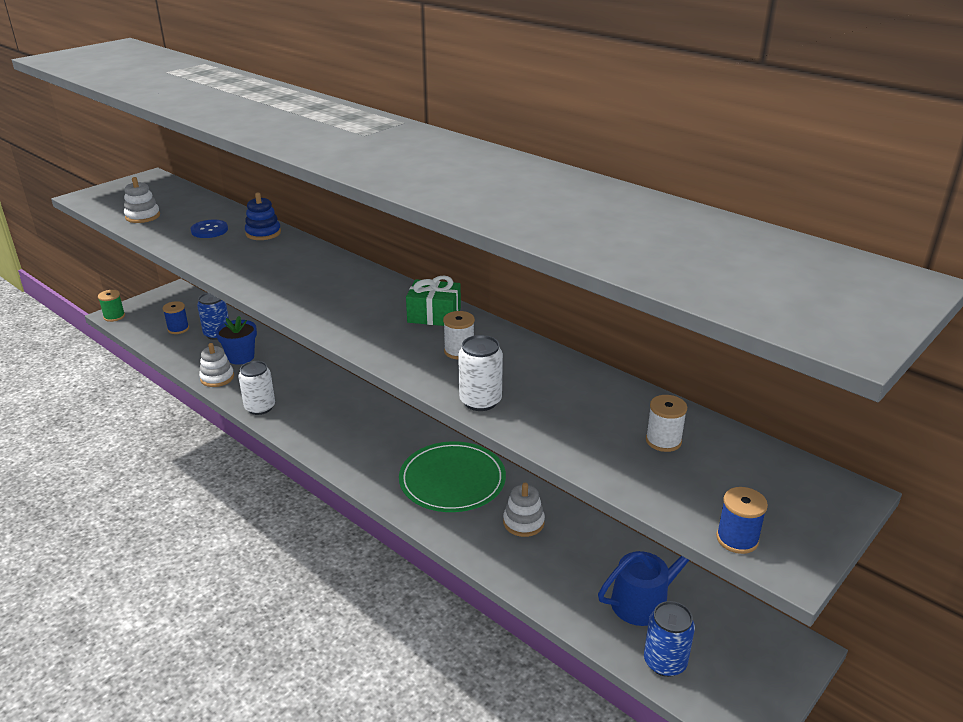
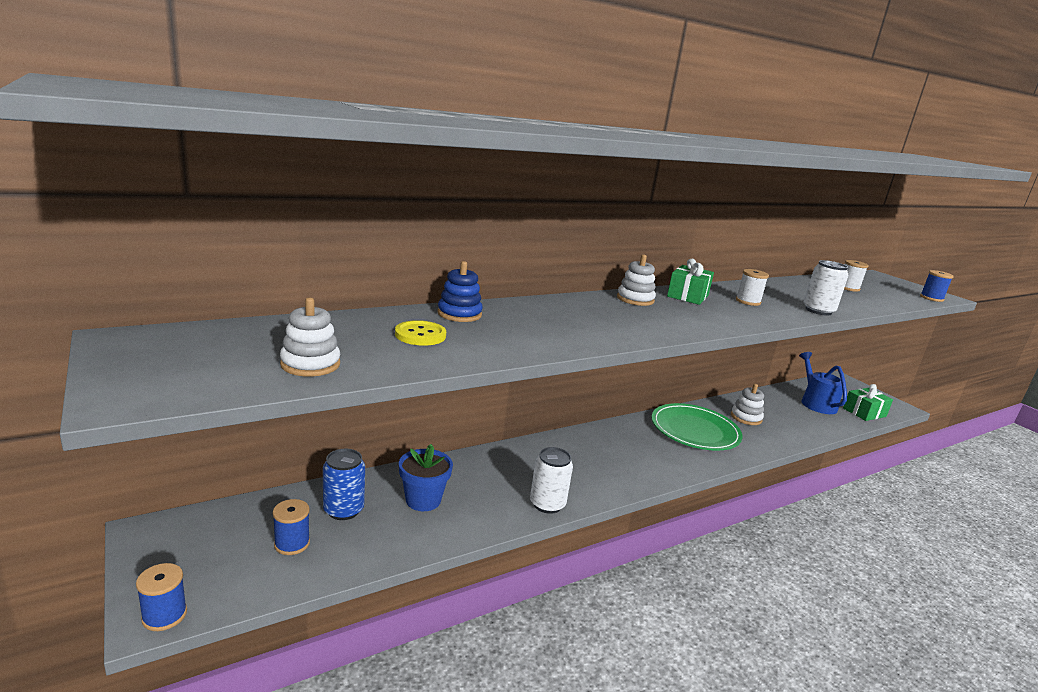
camera: 75 degrees left, 10 degrees down
green spool [98,290,125,322] -> blue spool [136,563,187,631]
blue button [191,220,228,238] -> yellow button [395,320,446,346]
white stacking toy [199,343,234,387] -> white stacking toy moved to [617,254,656,306]
blue can [644,601,695,677] -> green gift [843,384,893,421]

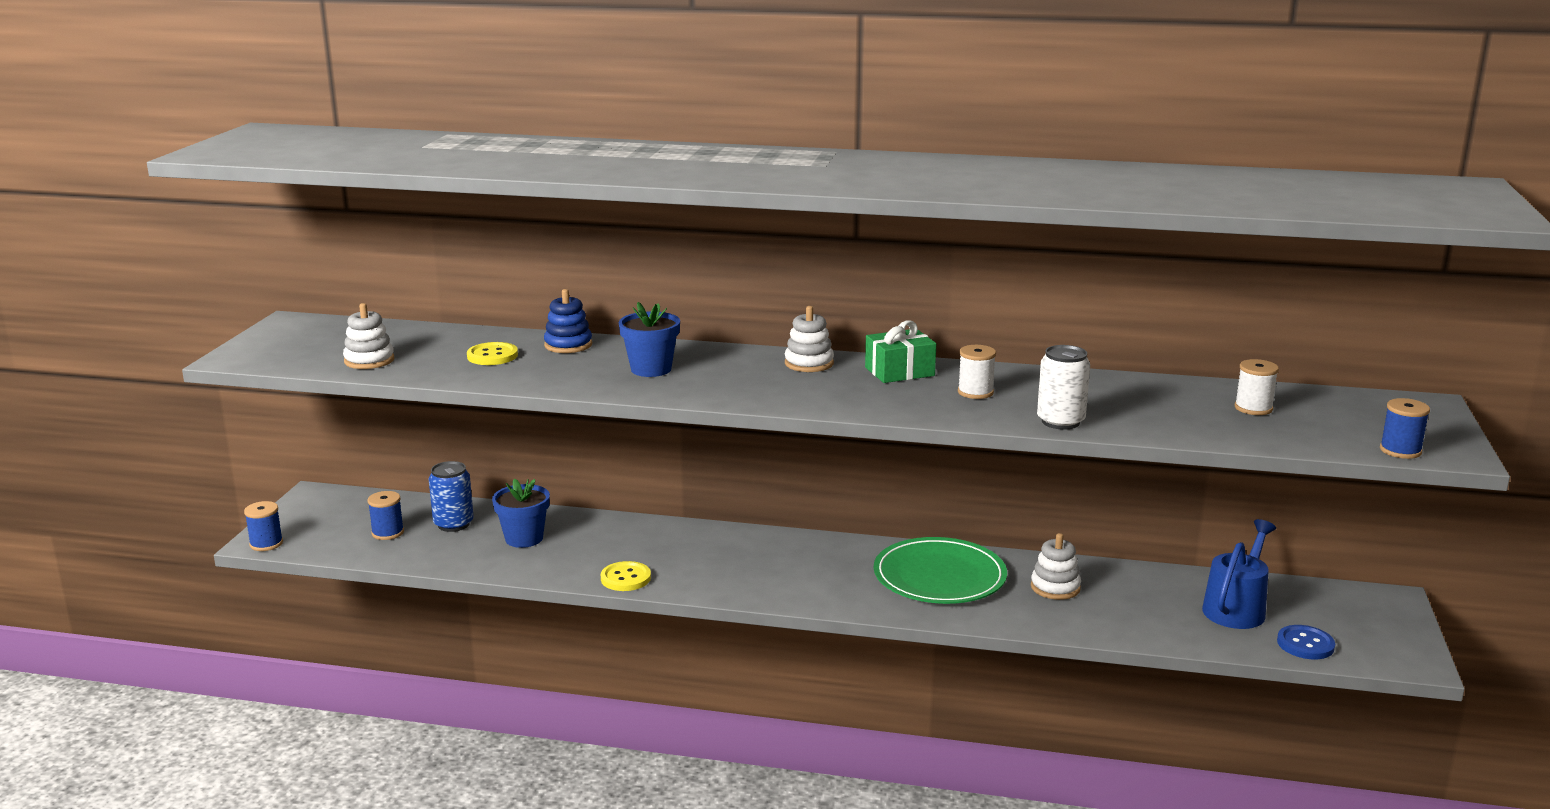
camera: 45 degrees right, 0 degrees up
white can [530,447,573,514] -> yellow button [601,561,651,591]
green gift [843,384,893,421] -> blue button [1277,625,1335,659]
none -> blue flower pot [619,302,680,377]

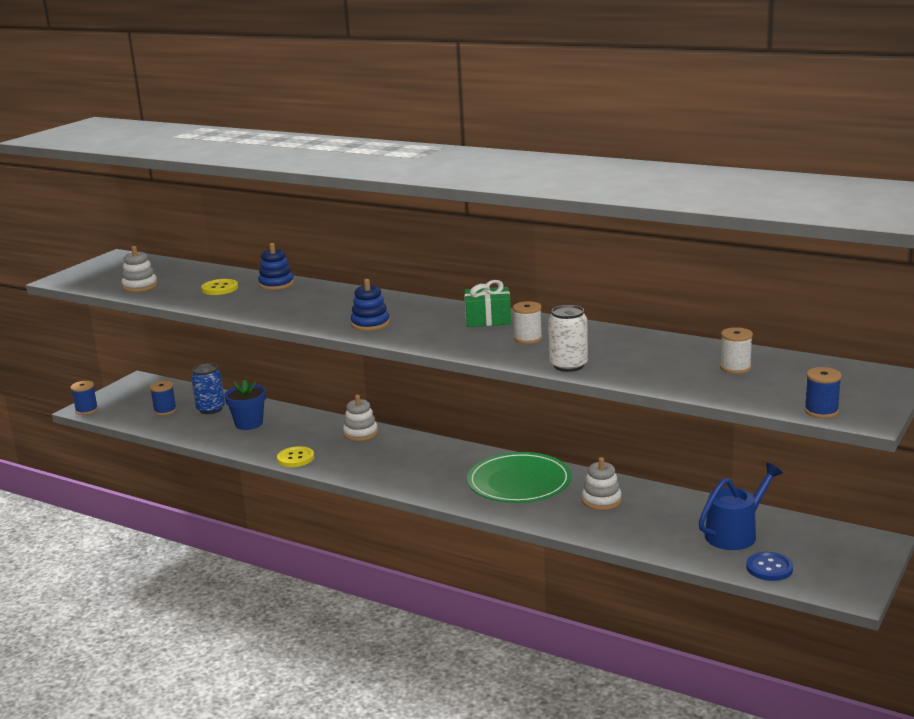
camera: 20 degrees right, 0 degrees up
blue flower pot [619,302,680,377] -> none
white stacking toy [785,306,834,372] -> white stacking toy moved to [343,395,378,441]
none -> blue stacking toy [351,279,390,331]

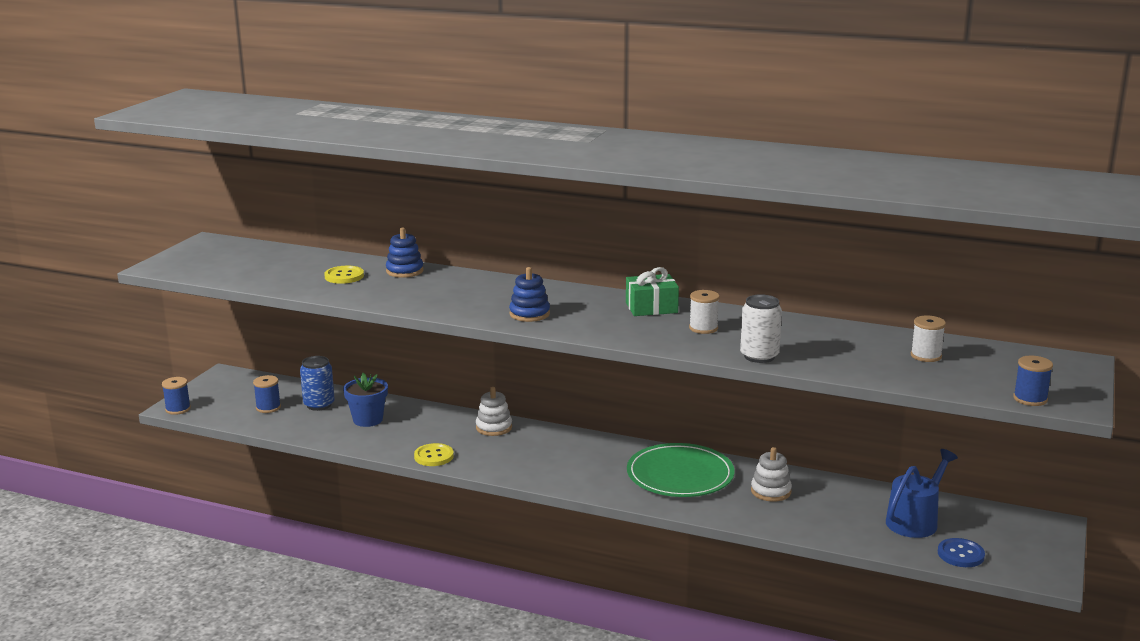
camera: 10 degrees left, 0 degrees up
white stacking toy [122,246,158,292] -> none

